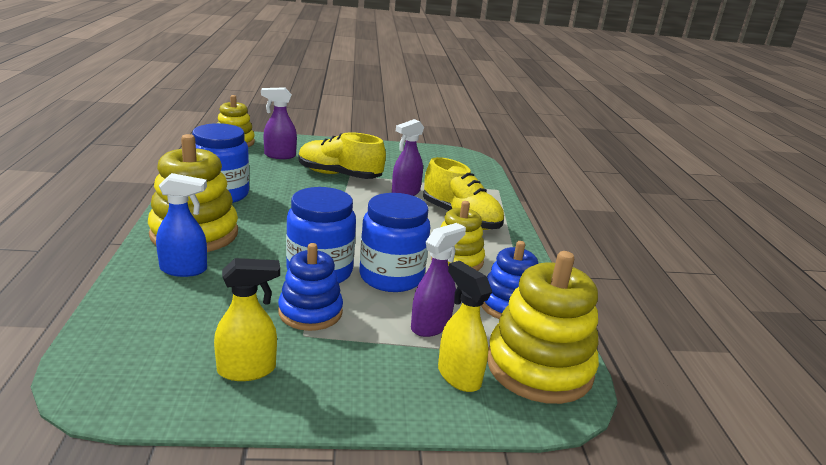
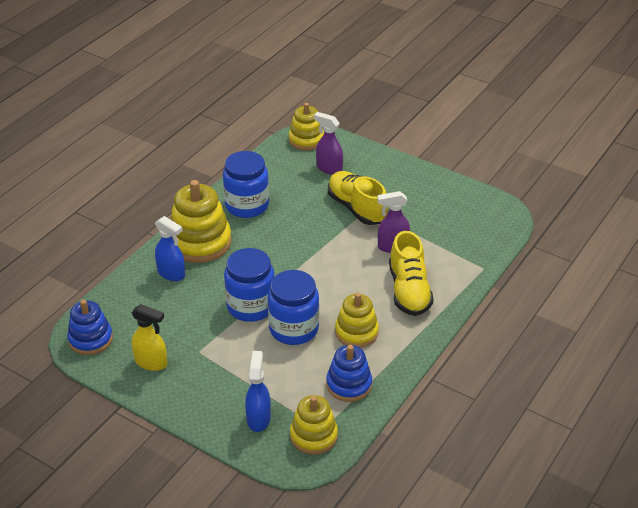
camera: 40 degrees right, 15 degrees up
blue stacking toy [278,243,343,331] -> blue stacking toy moved to [67,300,113,355]
purple spray bottle [411,223,466,337] -> none
yellow spray bottle [438,261,492,392] -> blue spray bottle [245,351,271,432]
yellow stacking toy [487,251,599,404] -> yellow stacking toy [290,395,338,455], size x0.63

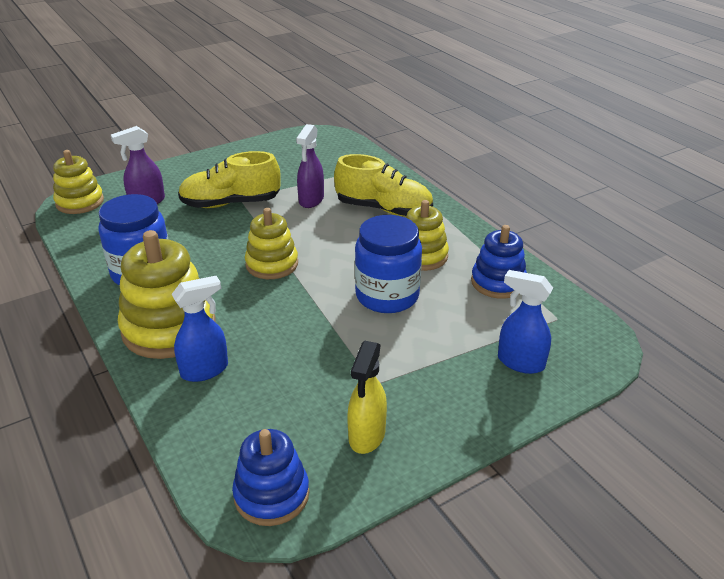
camera: 65 degrees left, 5 degrees down
yellow spray bottle [132,304,167,371] -> yellow spray bottle turned 150 degrees clockwise [347,341,387,454]
blue jar [224,248,274,322] -> none
yellow stacking toy [290,395,338,455] -> yellow stacking toy moved to [245,208,298,279]

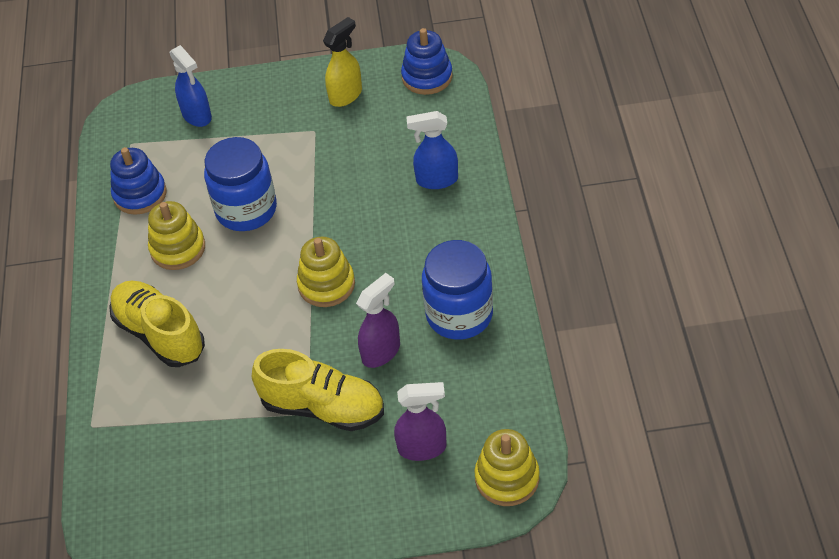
camera: 150 degrees left, 15 degrees up
yellow stacking toy [118,230,216,359] -> none
purple spray bottle [296,124,324,208] -> purple spray bottle moved to [356,273,400,368]

